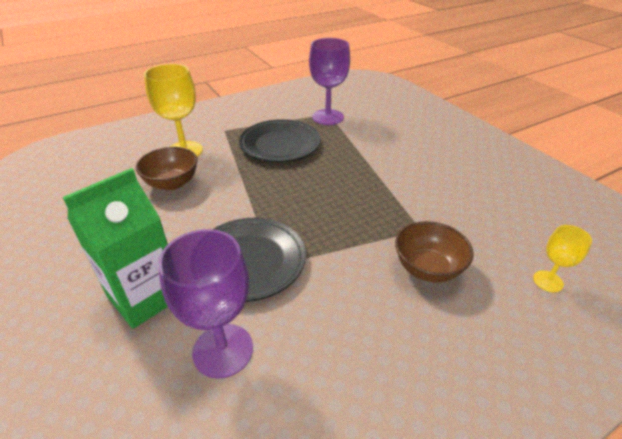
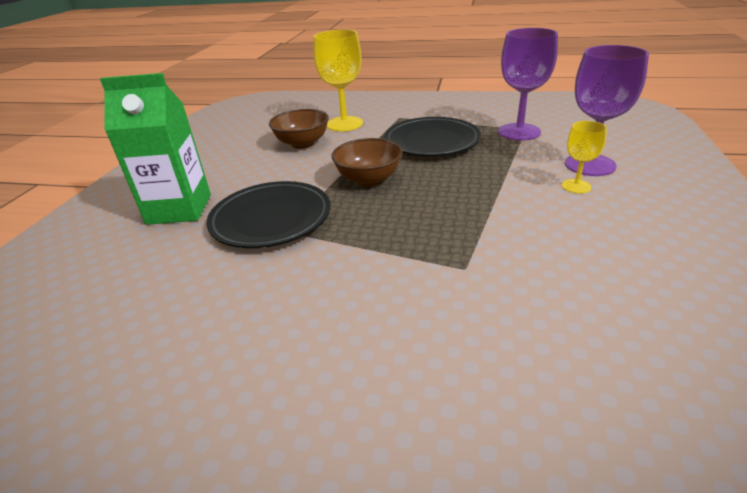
camera: 45 degrees right, 5 degrees down
purple goblet [158,229,253,379] -> purple goblet moved to [565,45,649,176]
brown bowl [395,221,474,282] -> brown bowl moved to [332,138,403,187]
yellow goblet [533,225,592,292] -> yellow goblet moved to [562,121,607,193]

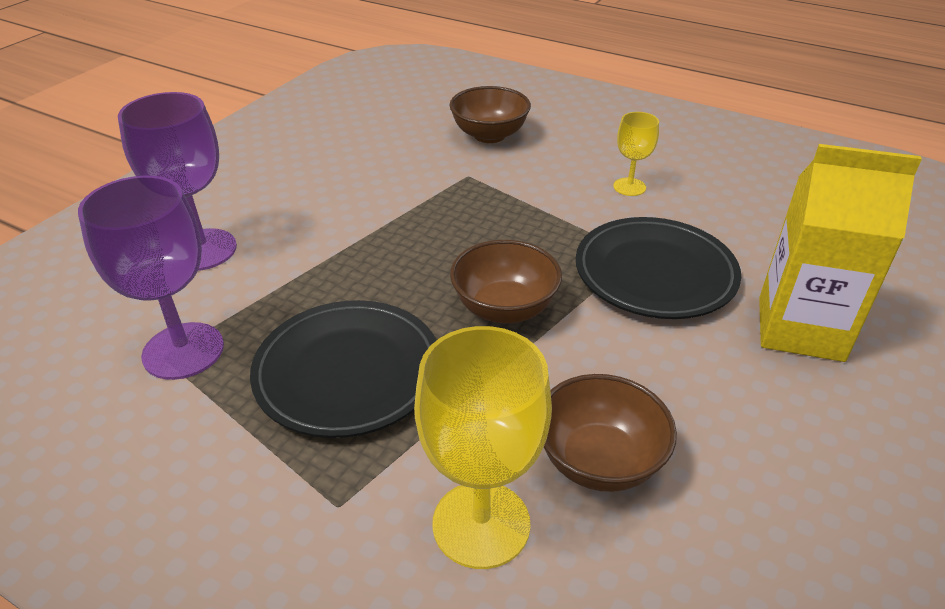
camera: 165 degrees left, 5 degrees up
green carton [100,73,211,225] -> yellow carton [759,144,922,362]
yellow goblet [562,121,607,193] -> yellow goblet moved to [613,112,659,196]
none -> brown bowl [449,86,531,143]

